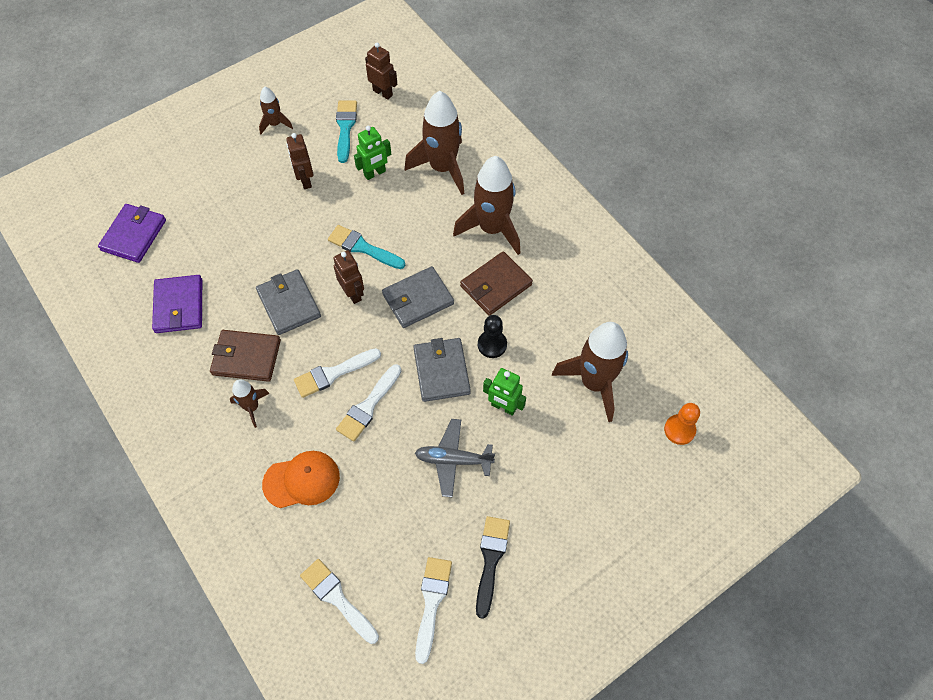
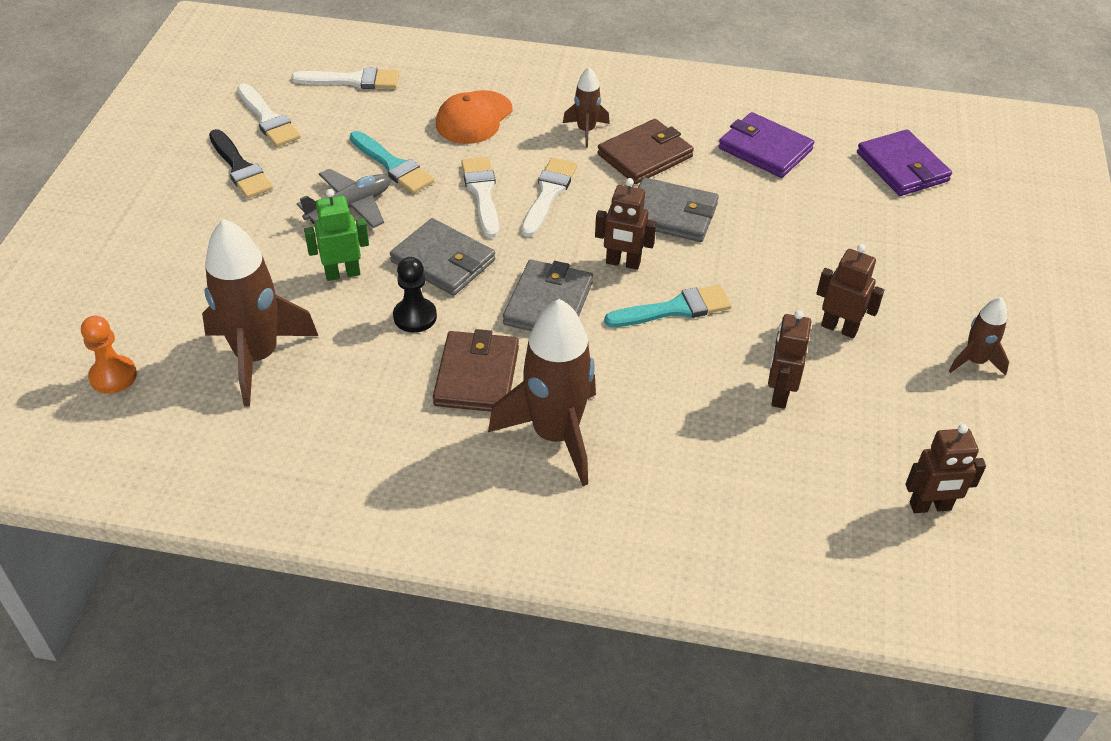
camera: 135 degrees right, 15 degrees down
turquoise brush [336,101,357,163] -> turquoise brush moved to [350,131,434,193]
green robot [354,126,391,180] -> brown robot [768,310,811,409]
brown rocket [405,91,465,195] -> none

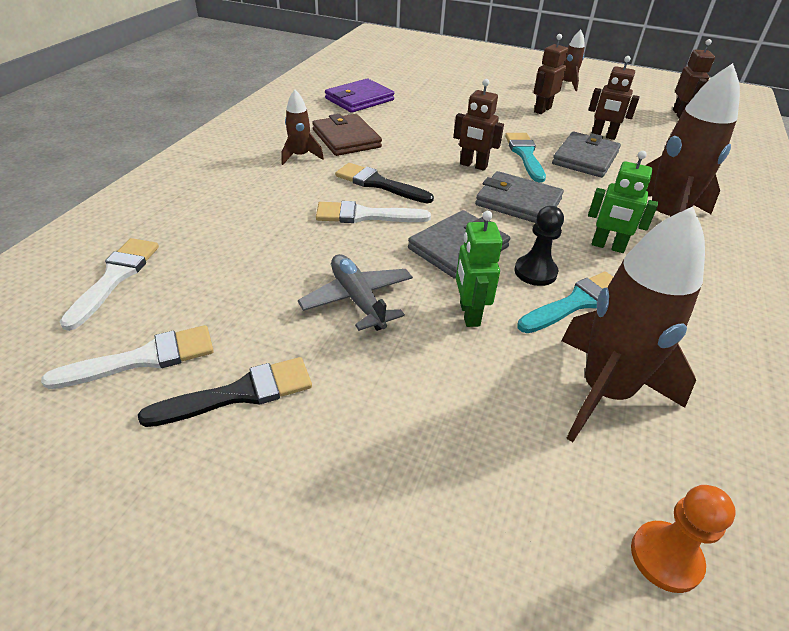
camera: 80 degrees left, 5 degrees down
turquoise brush [350,131,434,193] -> turquoise brush moved to [517,271,613,333]
brown wallet [433,329,519,412] -> green robot [588,151,658,253]
orange cap [436,90,513,144] -> none
white brush [521,158,577,237] -> black brush [335,163,434,203]
brown robot [595,178,657,270] -> brown robot turned 90 degrees clockwise [453,79,504,171]
grey wallet [638,177,719,242] -> grey wallet moved to [552,132,621,178]
purple wallet [857,129,952,196] -> none

